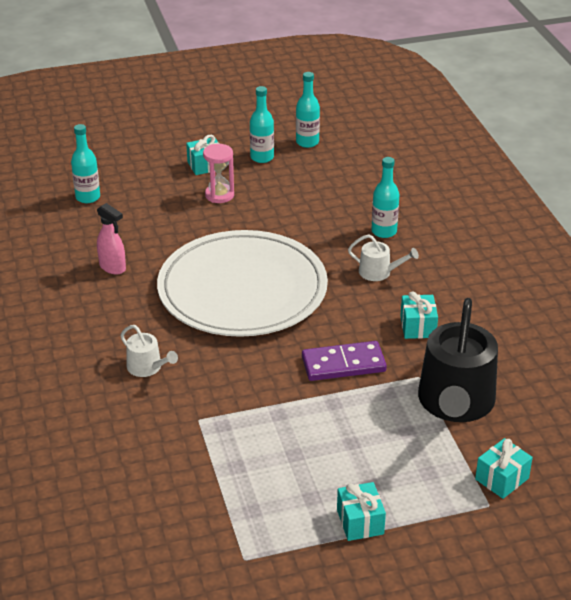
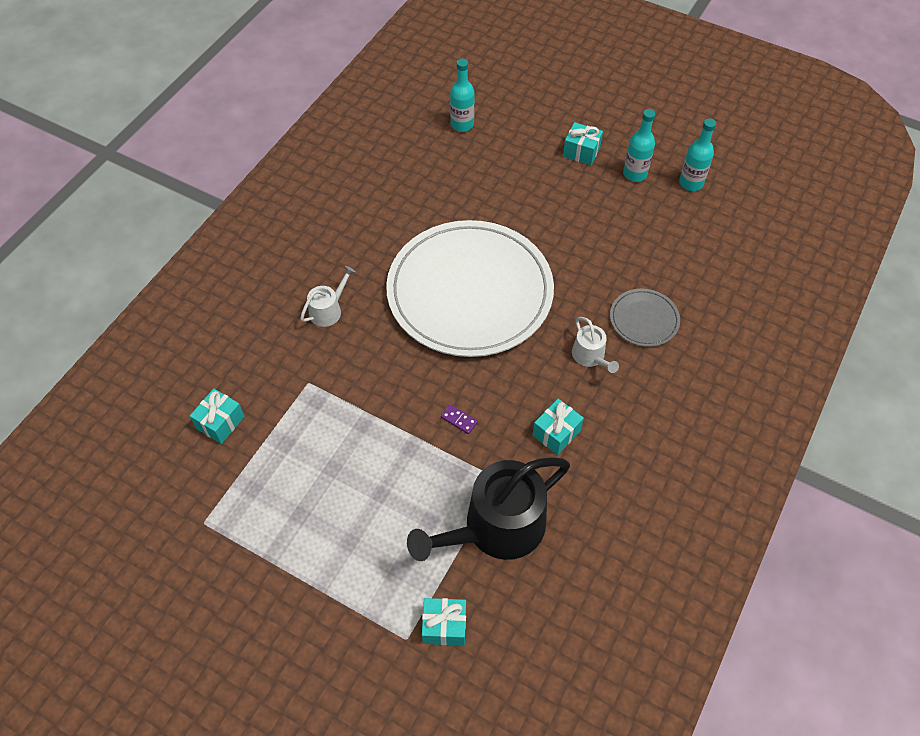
camera: 45 degrees right, 20 degrees up
pink spray bottle [97,203,126,274] -> none
white watering can [120,325,178,377] -> white watering can turned 135 degrees counterclockwise [300,266,356,327]
pink hourglass [203,144,234,203] -> none
purple domino [302,341,387,381] -> purple domino [441,404,478,434], size x0.44
turquoise gift [337,482,386,541] -> turquoise gift moved to [190,389,245,444]
turquoise bottle [371,157,399,238] -> grey plate [610,288,680,347]

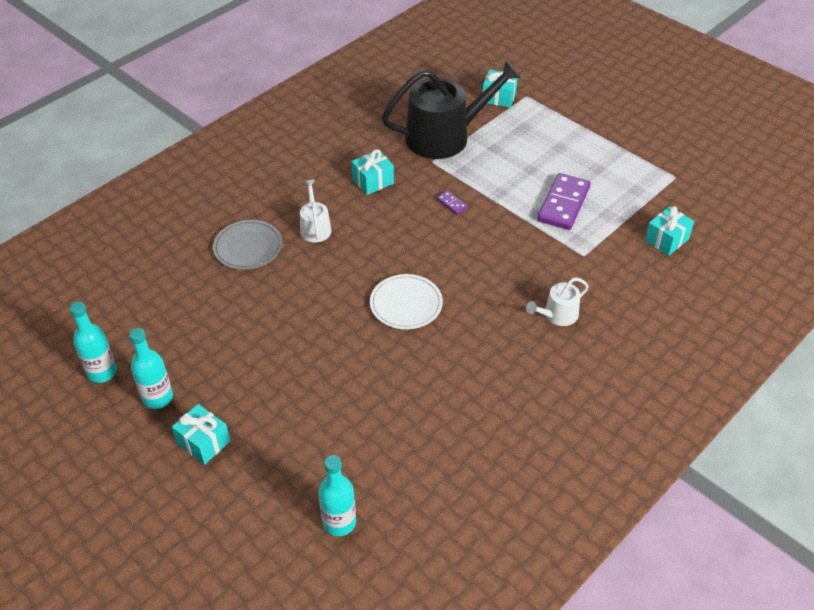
camera: 165 degrees left, 10 degrees down
white plate [386,220,554,357] -> white plate [370,274,443,329], size x0.41
none -> purple domino [537,173,591,230]

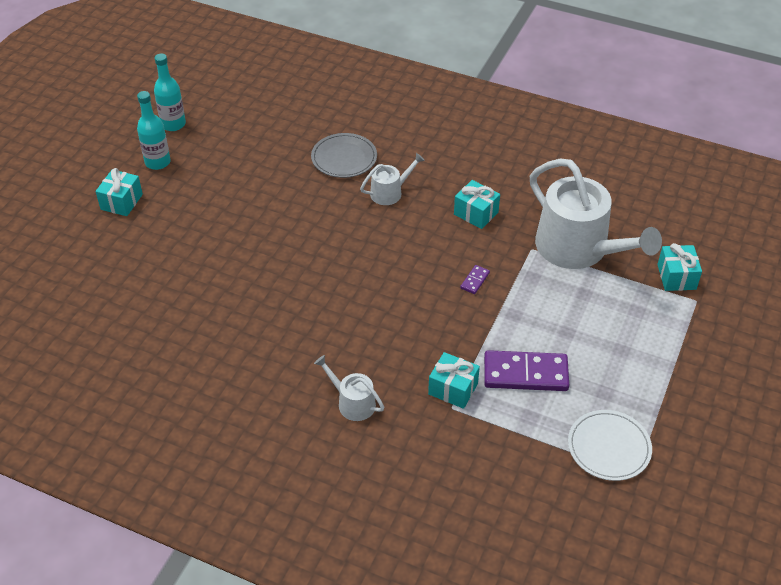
camera: 70 degrees right, 0 degrees up
turquoise bottle [318,455,356,536] -> none
white plate [370,274,443,329] -> white plate moved to [568,410,652,481]
black watering can [382,60,521,159] -> white watering can [530,159,662,269]
turquoise gift [645,206,694,256] -> turquoise gift moved to [428,352,480,409]

